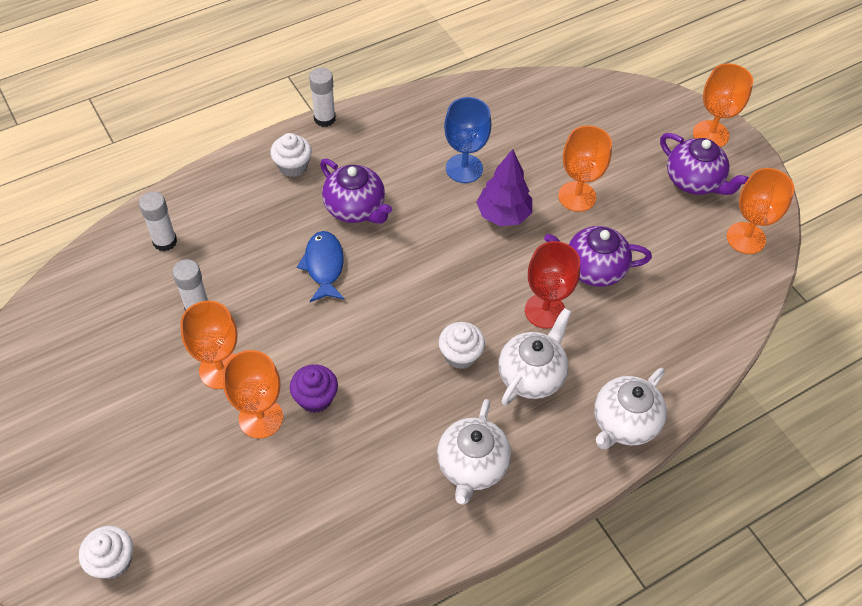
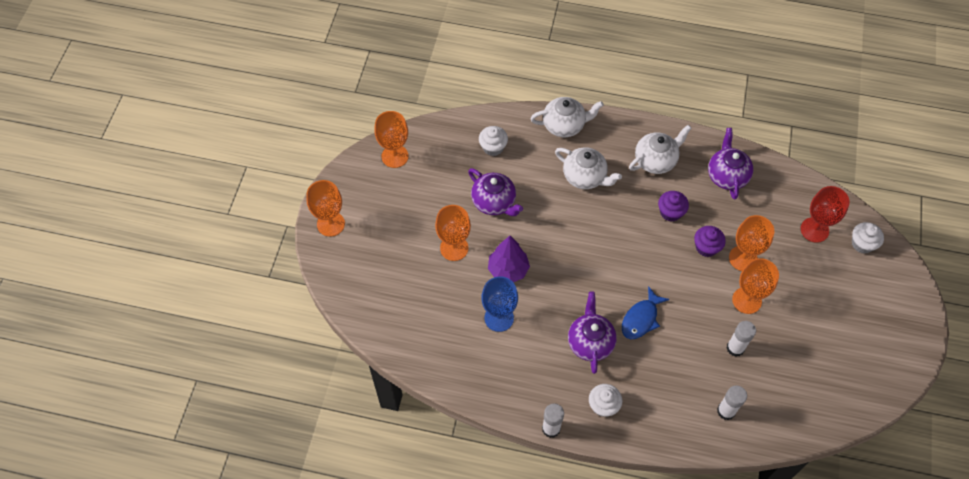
camera: 135 degrees left, 5 degrees up
white cupcake [439,322,485,369] -> white cupcake moved to [479,126,508,156]
white teapot [498,308,571,406] -> white teapot turned 135 degrees counterclockwise [555,147,622,189]
red goblet [525,241,580,329] -> red goblet moved to [801,186,850,243]
purple teapot [660,133,749,195] -> purple teapot moved to [708,128,753,200]
none -> purple cupcake [658,191,689,222]

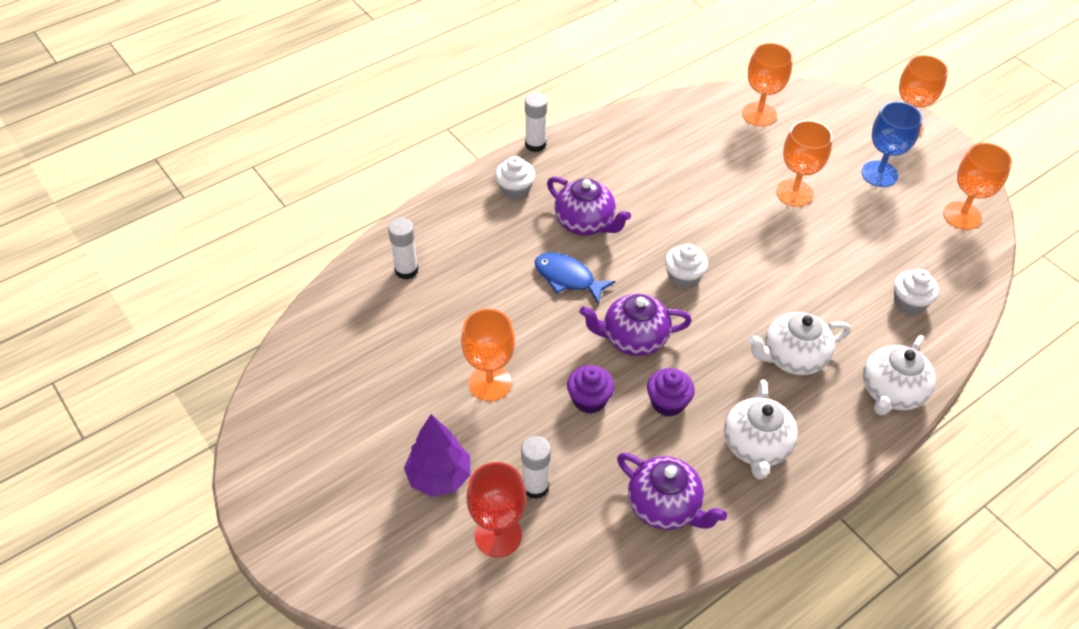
camera: 130 degrees right, 10 degrees down
purple teapot [468,168,523,216] -> purple teapot moved to [579,294,692,356]
blue goblet [482,276,518,332] -> blue goblet moved to [861,101,922,187]
purple tree [488,236,530,282] -> purple tree moved to [404,414,470,497]
blue fish [622,286,669,339] -> blue fish turned 45 degrees counterclockwise [535,253,615,304]
white glue stick [727,321,756,356] -> white glue stick moved to [521,436,551,499]
orange goblet [729,215,774,271] -> orange goblet moved to [742,43,793,126]
white cupcake [852,222,884,254] -> white cupcake moved to [665,243,708,289]

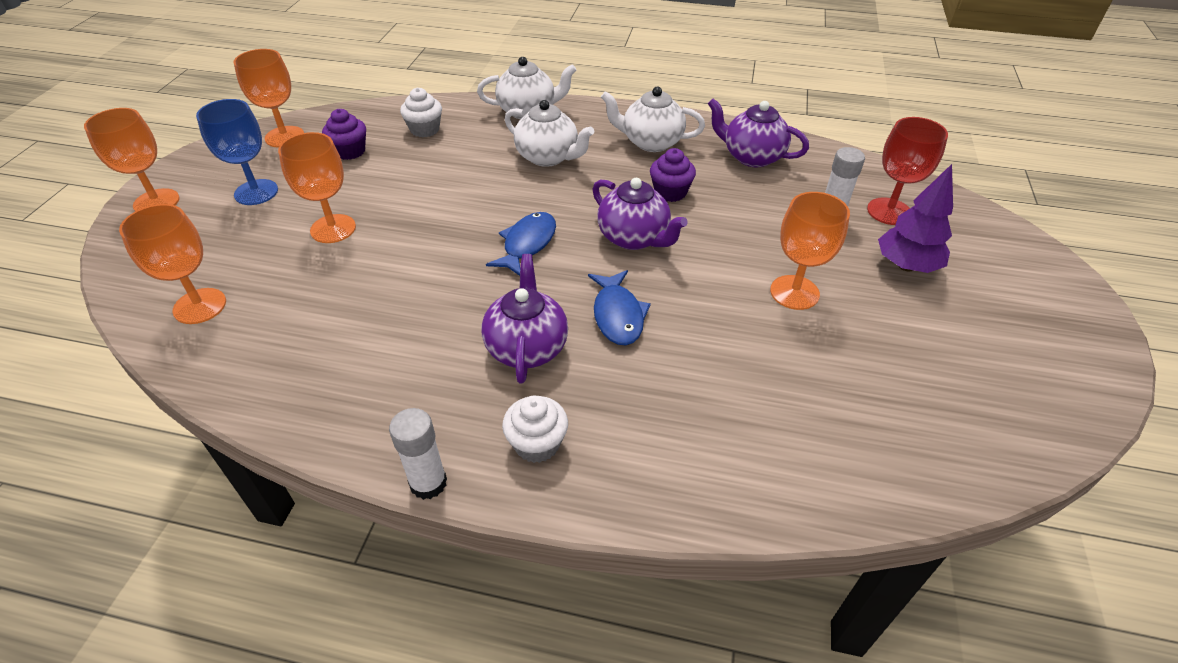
camera: 130 degrees left, 5 degrees down
white glue stick [388,218,418,280] -> none
purple cupcake [567,365,614,414] -> purple cupcake moved to [322,109,366,160]
purple teapot [617,453,727,530] -> purple teapot turned 60 degrees counterclockwise [708,98,809,167]
white cupcake [665,243,708,289] -> blue fish [486,212,556,276]
white teapot [724,379,798,480] -> white teapot turned 135 degrees counterclockwise [601,87,705,152]

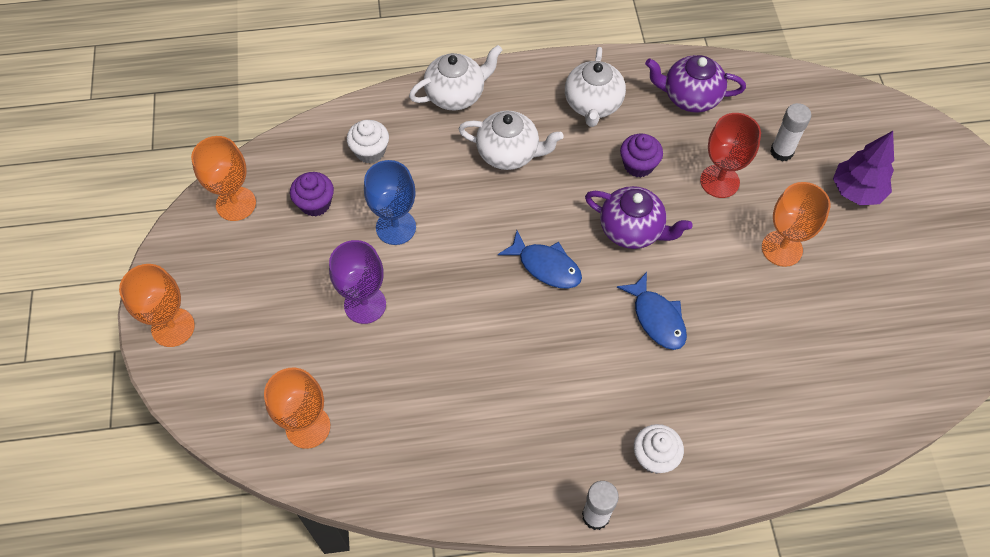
camera: 20 degrees left, 15 degrees up
blue goblet [196,99,278,205] -> blue goblet moved to [364,160,416,245]
orange goblet [278,132,356,243] -> purple goblet [329,240,386,324]
purple teapot [482,254,568,384] -> none
blue fish [486,212,556,276] -> blue fish turned 120 degrees clockwise [498,230,582,289]
white teapot [601,87,705,152] -> white teapot turned 75 degrees counterclockwise [565,47,626,127]
red goblet [867,117,948,225] -> red goblet moved to [700,113,761,198]

